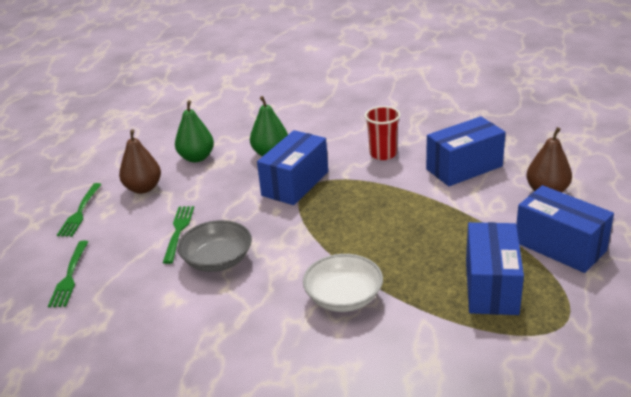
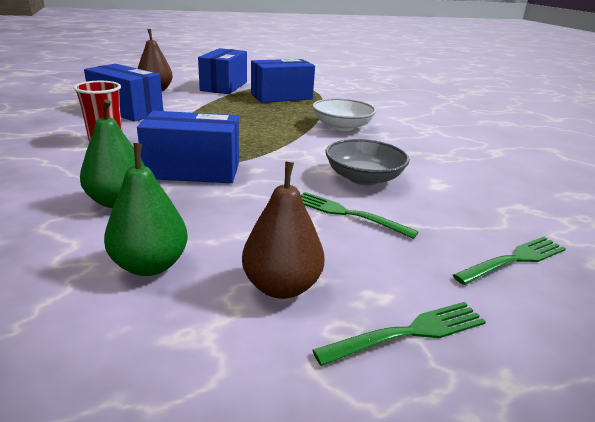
camera: 125 degrees left, 5 degrees down
green fork [163,206,194,264] -> green fork turned 60 degrees clockwise [301,192,419,239]

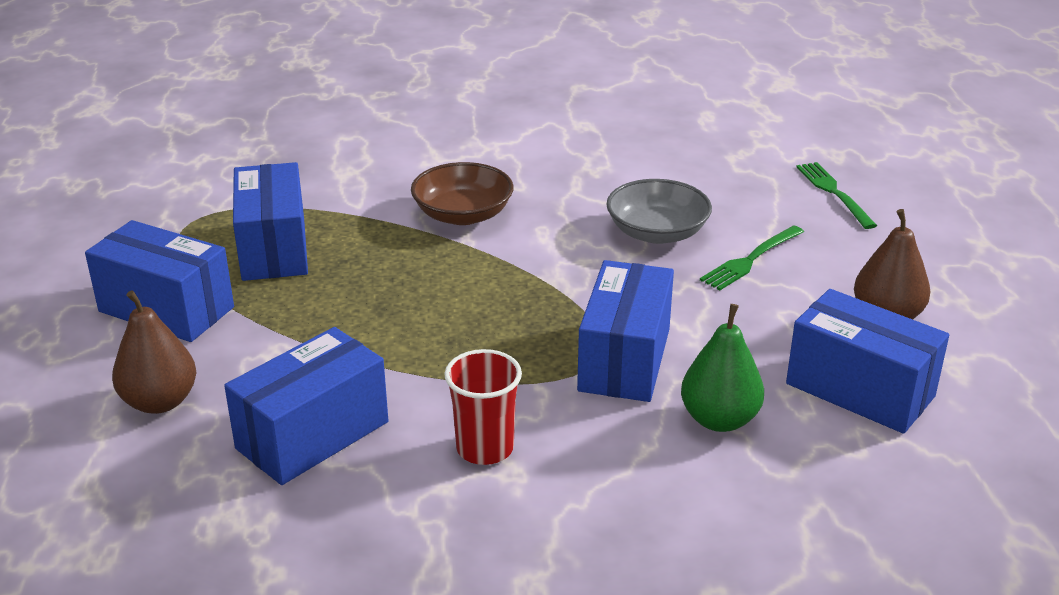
camera: 75 degrees left, 5 degrees up
green pear [104,143,188,276] -> blue box [786,289,949,434]
white bowl [312,98,376,131] -> brown bowl [411,162,514,225]
green fork [312,302,486,366] -> none

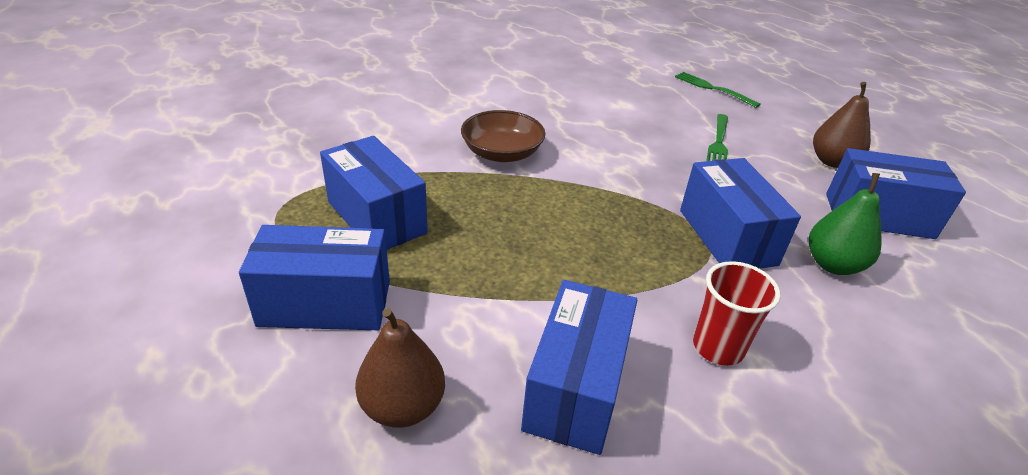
camera: 30 degrees left, 5 degrees up
grey bowl [606,179,712,244] -> none

